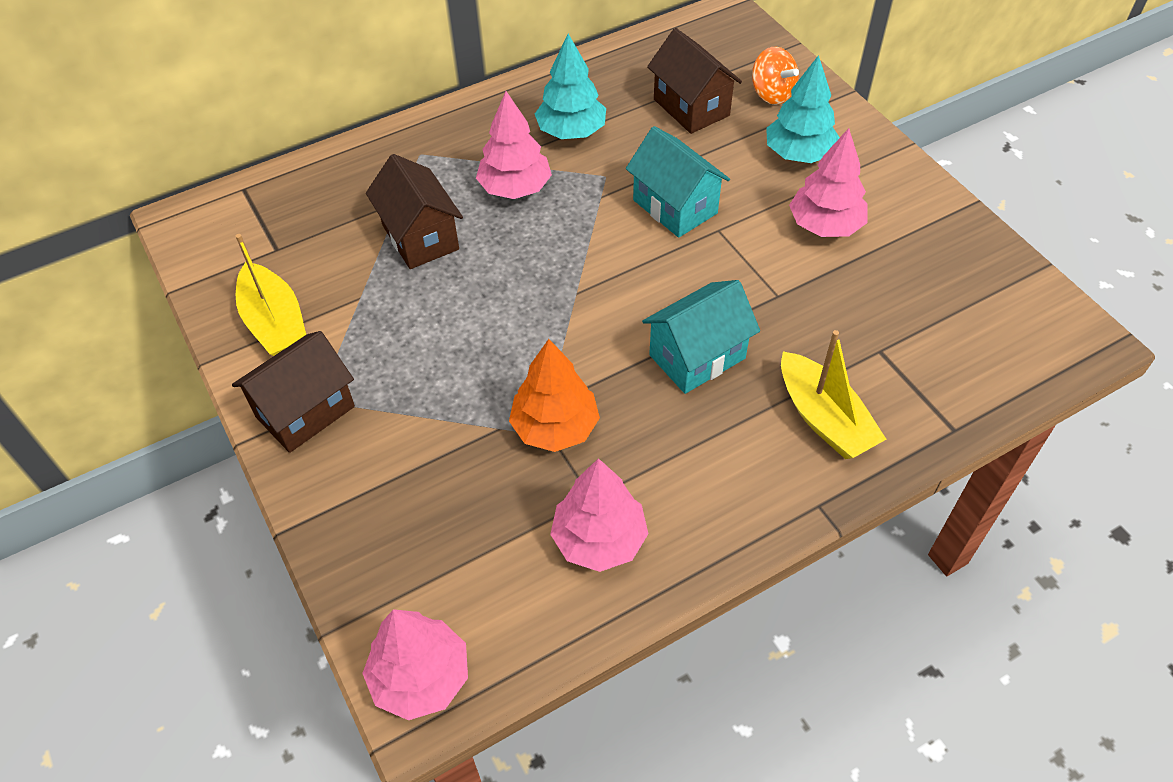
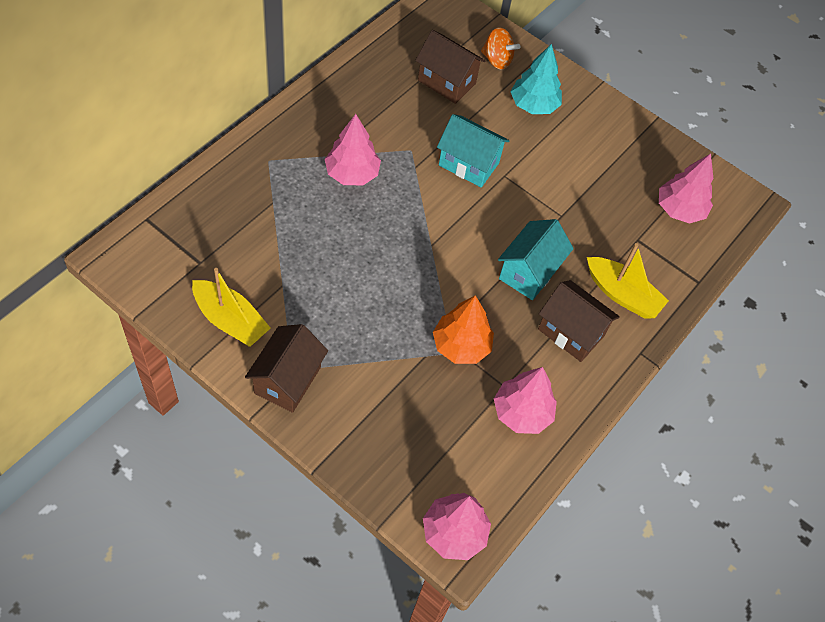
camera: 30 degrees left, 5 degrees up
brown house [366,154,463,269] -> brown house moved to [538,280,620,362]
turquoise tree [535,34,606,139] -> none
pink tree [789,128,868,237] -> pink tree moved to [659,154,714,224]

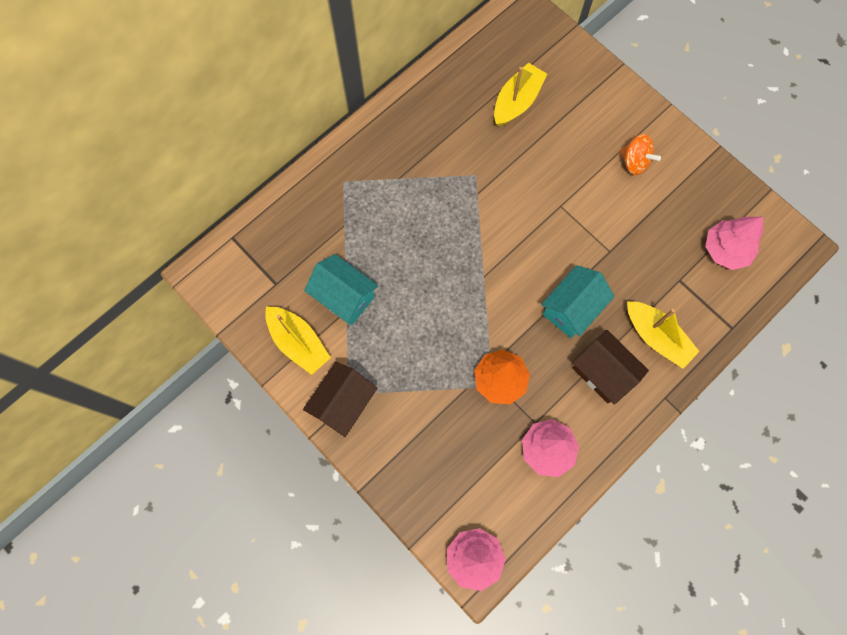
camera: 15 degrees right, 15 degrees up
pink tree [325,114,381,185] -> none
brown house [415,30,485,104] -> yellow boat [494,63,547,127]
turquoise house [437,114,510,187] -> turquoise house moved to [304,254,378,325]
orange spinning top [481,27,520,70] -> orange spinning top moved to [619,134,661,175]
turquoise tree [511,44,562,114] -> none

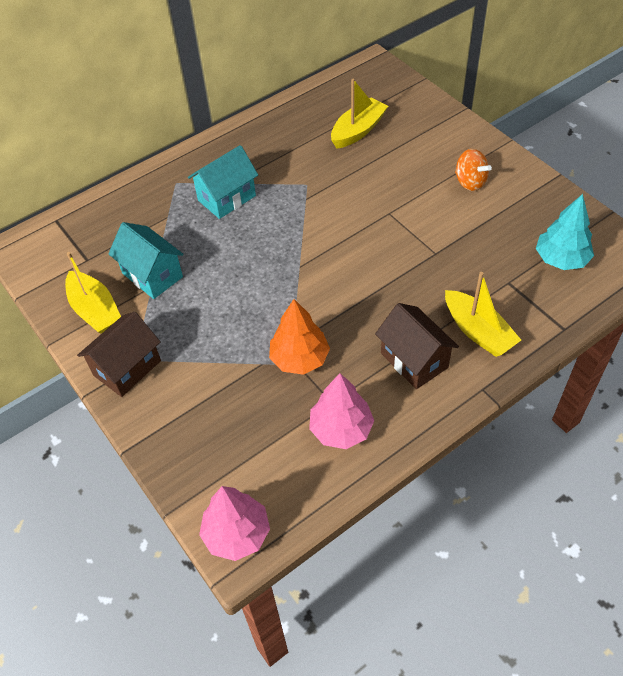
camera: 10 degrees right, 20 degrees down
turquoise house [541,265,615,338] -> turquoise house moved to [188,145,258,219]
pink tree [705,217,763,270] -> turquoise tree [536,194,594,270]

